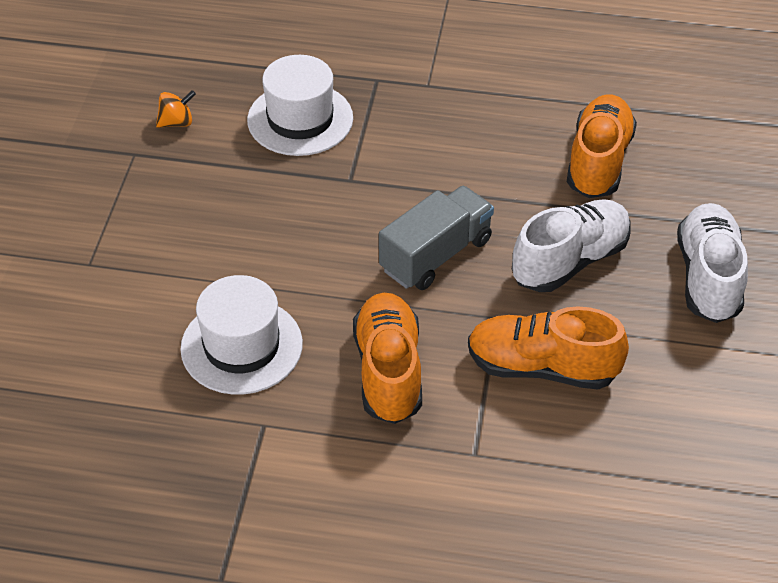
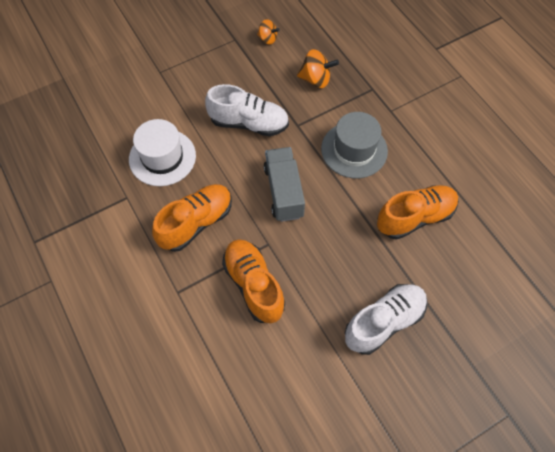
camera: 50 degrees right, 15 degrees up
white hat [247,55,353,156] -> orange spinning top [297,49,339,88]
grey truck [379,186,494,290] -> grey truck turned 105 degrees counterclockwise [264,147,305,222]
white shoe [512,199,631,292] -> white shoe moved to [205,84,289,136]
none -> grey hat [321,112,388,178]

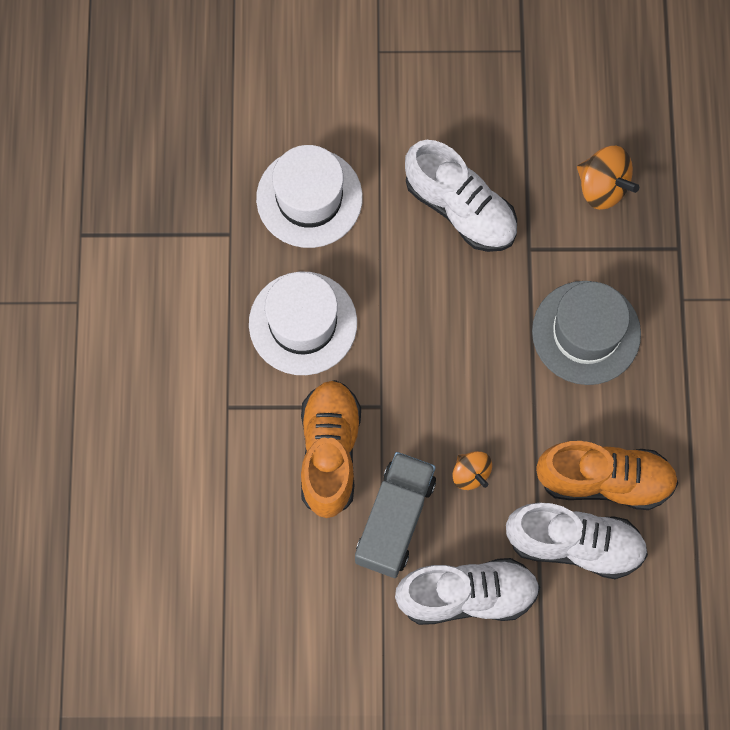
camera: 30 degrees right, 10 degrees up
orange shoe [152,184,232,252] -> white hat [249,272,357,375]
orange spinning top [257,19,280,45] -> orange spinning top moved to [453,451,492,490]
grey truck [264,147,305,222] -> grey truck moved to [355,452,436,578]
none -> white shoe [506,503,648,579]

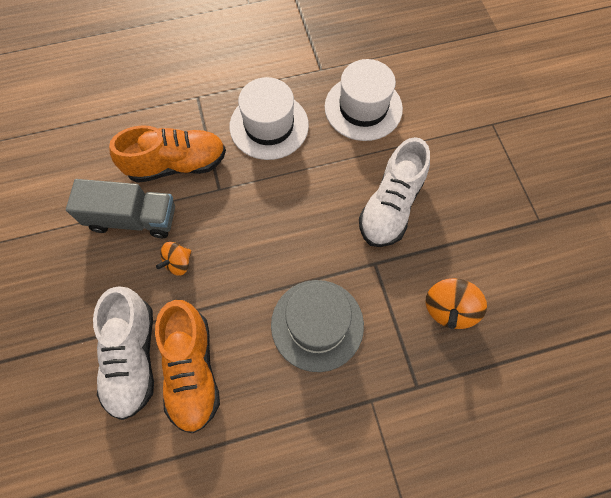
camera: 75 degrees right, 5 degrees down
white shoe [395,558,540,625] -> none

